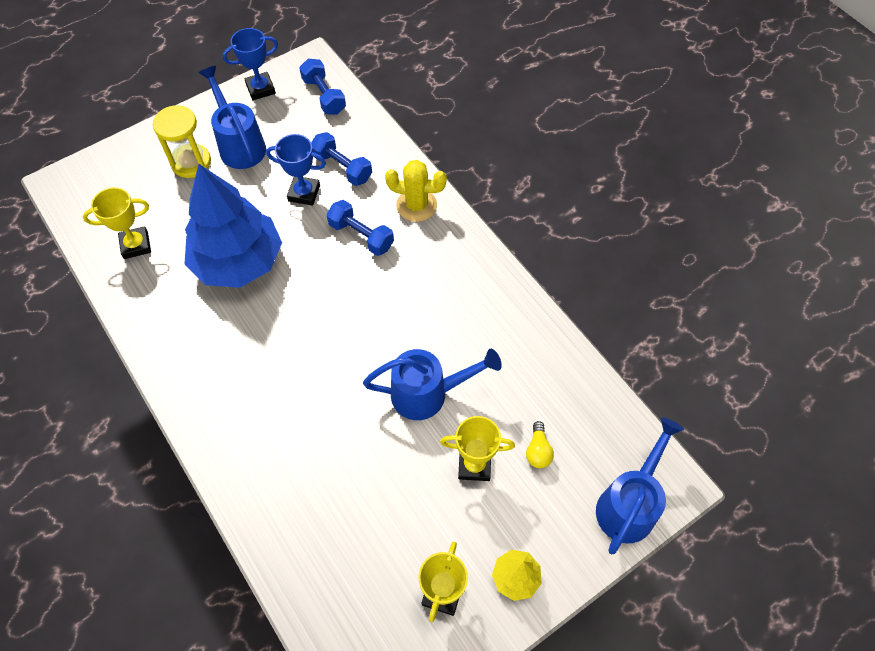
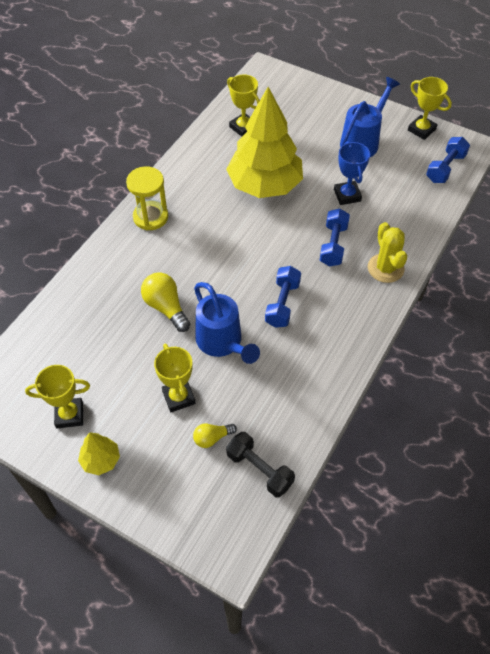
camera: 65 degrees right, 5 degrees down
yellow hourglass [153,105,211,178] -> yellow hourglass moved to [126,166,168,230]
blue tree [184,164,282,288] -> yellow tree [226,87,303,198]
blue trophy [223,28,278,100] -> yellow trophy [408,77,452,140]
blue dumbbell [311,132,372,186] -> blue dumbbell moved to [265,266,301,328]
blue watering can [596,417,684,554] -> none
none -> yellow light bulb [141,273,190,332]
none -> black dumbbell [226,432,295,497]

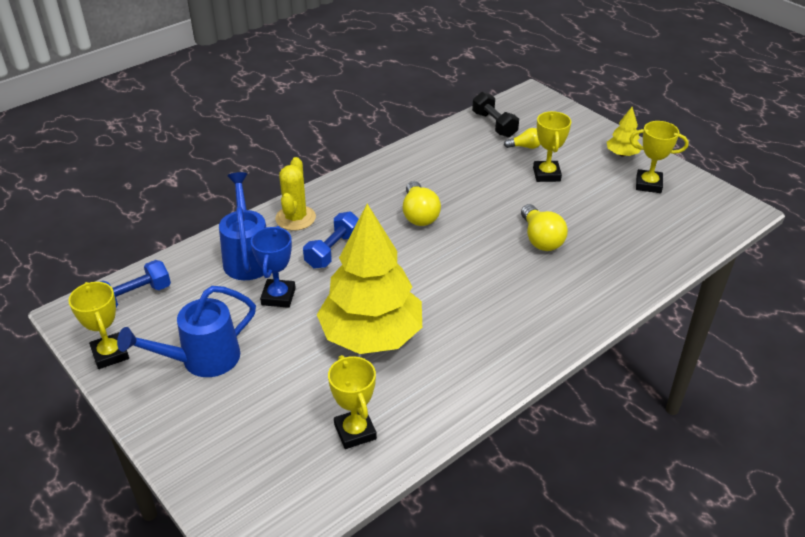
camera: 160 degrees left, 15 degrees down
yellow hourglass [126,166,168,230] -> none
blue watering can [194,282,260,364] -> blue watering can moved to [219,172,267,280]
blue dumbbell [265,266,301,328] -> yellow light bulb [403,181,441,226]

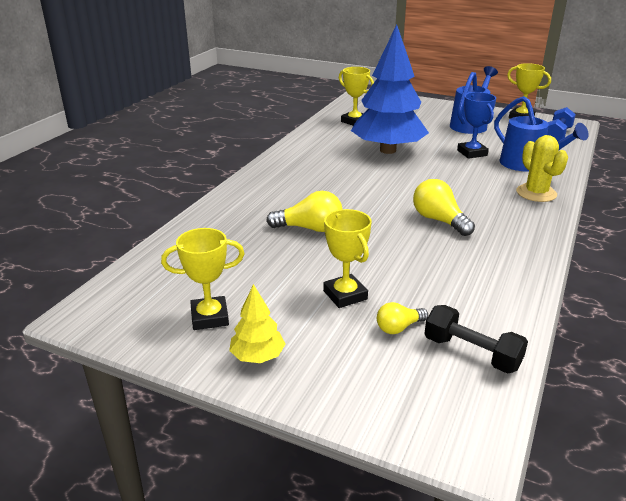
camera: 155 degrees right, 10 degrees down
blue dumbbell [303,211,359,268] -> none
yellow tree [317,204,422,354] -> blue tree [351,24,429,154]
yellow light bulb [521,204,568,251] -> yellow light bulb turned 135 degrees clockwise [266,191,342,232]

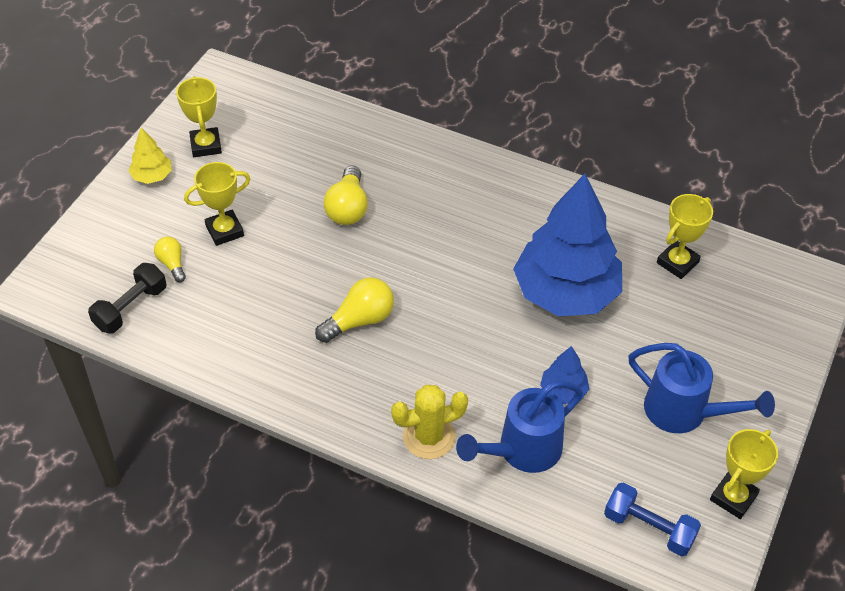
camera: 90 degrees right, 20 degrees up
blue trophy [457,92,496,159] -> blue tree [540,346,589,404]

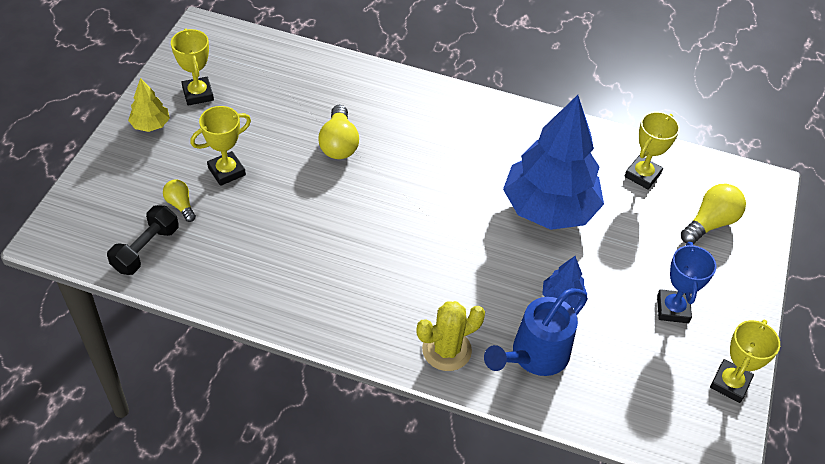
camera: 10 degrees left, 0 degrees up
yellow light bulb [315,278,394,343] -> yellow light bulb moved to [681,184,746,244]
blue dumbbell [604,482,701,556] -> none
blue watering can [628,343,775,433] -> blue trophy [657,242,716,323]

